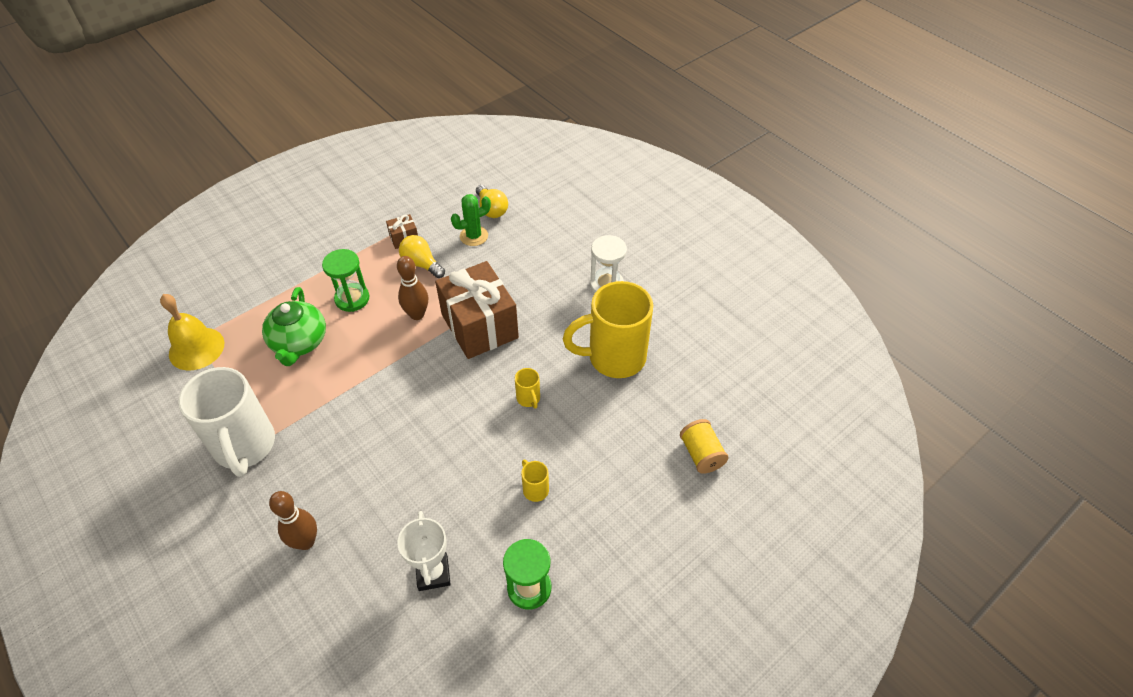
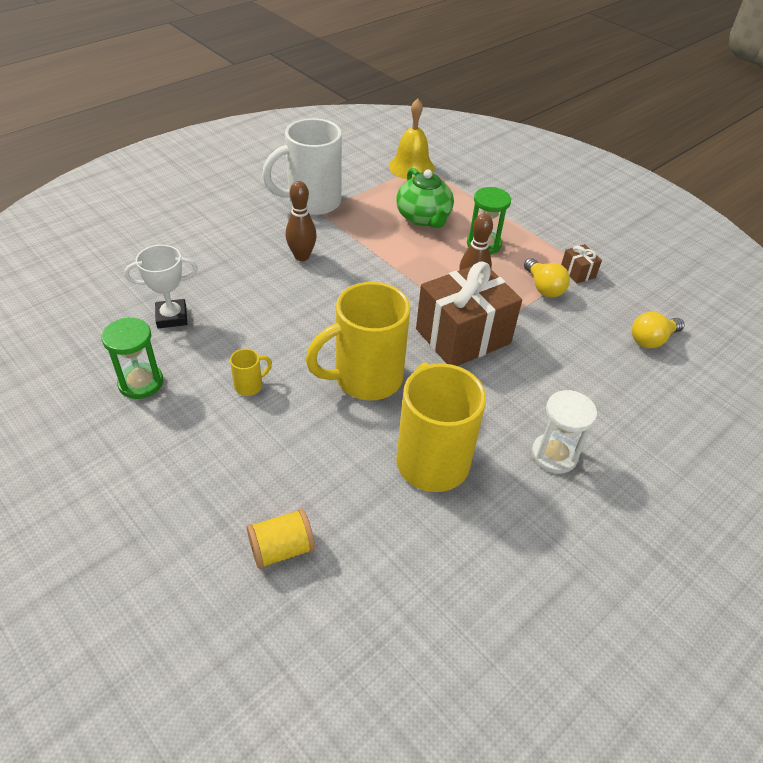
camera: 85 degrees right, 5 degrees down
green teapot [262,287,326,366] -> green teapot turned 105 degrees counterclockwise [396,168,454,228]
brown bowling pin [269,491,317,550] -> brown bowling pin moved to [286,181,317,261]
yellow light bulb [399,235,445,278] -> yellow light bulb turned 120 degrees clockwise [524,258,570,298]
green cactus [451,194,491,246] -> none
yellow mug [515,368,540,408] -> yellow mug [306,282,410,400], size x2.46

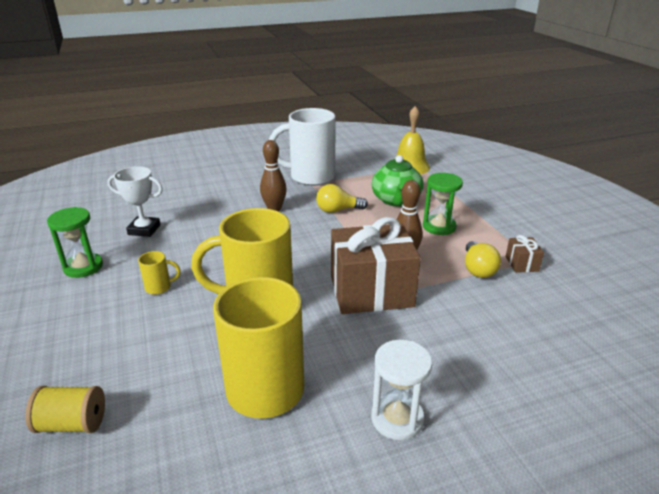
camera: 25 degrees right, 15 degrees down
yellow light bulb [632,312,685,348] -> yellow light bulb moved to [316,184,368,213]

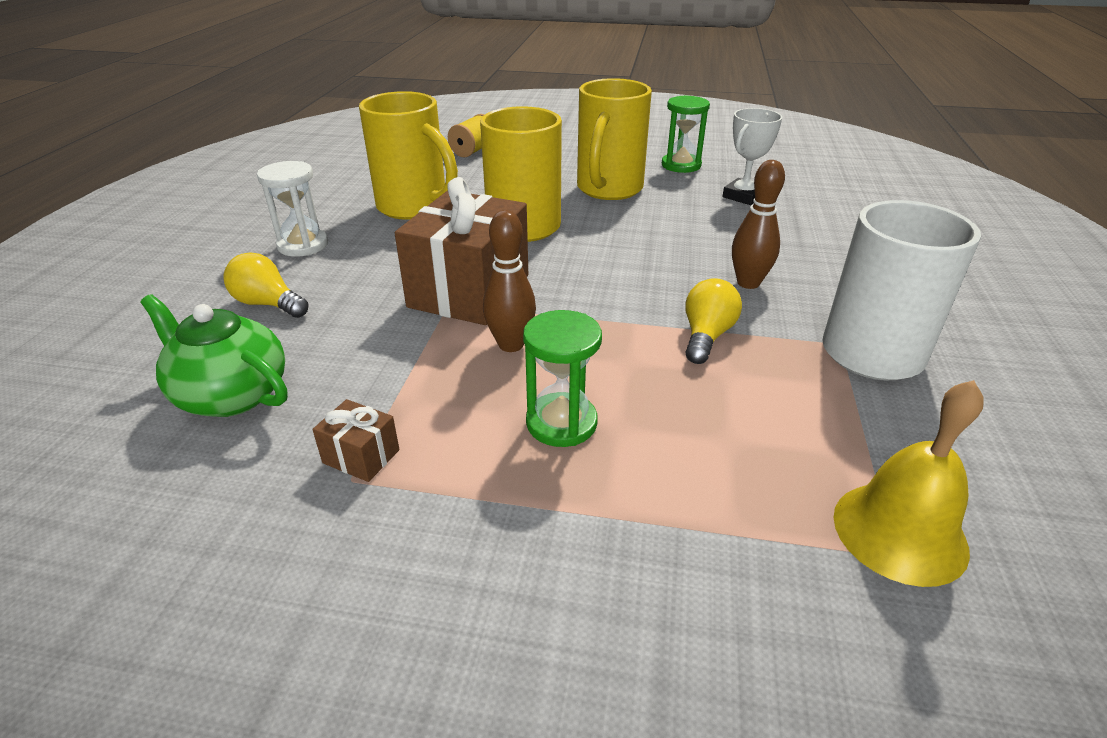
camera: 120 degrees right, 5 degrees up
yellow mug [138,251,181,295] -> yellow mug [577,78,652,200], size x2.46
green teapot [372,155,423,207] -> green teapot moved to [141,294,288,417]
yellow light bulb [465,241,501,278] -> yellow light bulb moved to [223,252,309,318]

